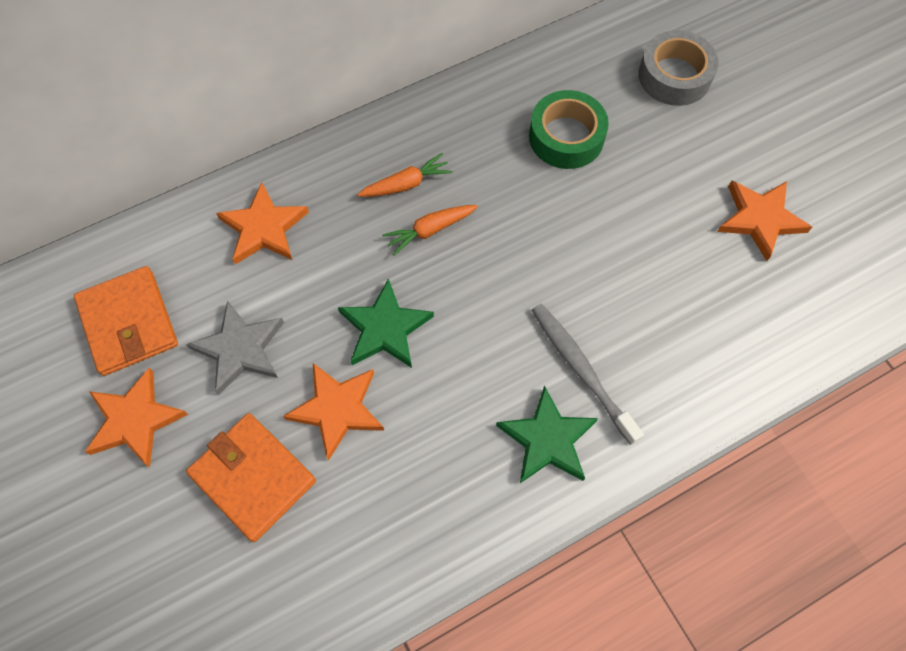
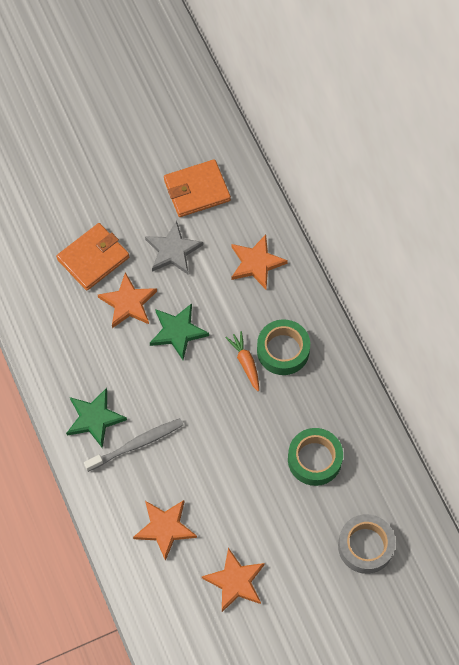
camera: 95 degrees right, 0 degrees up
orange star [85,368,188,467] -> orange star moved to [133,500,197,561]
orange carrot [357,153,453,197] -> green tape [257,319,310,375]

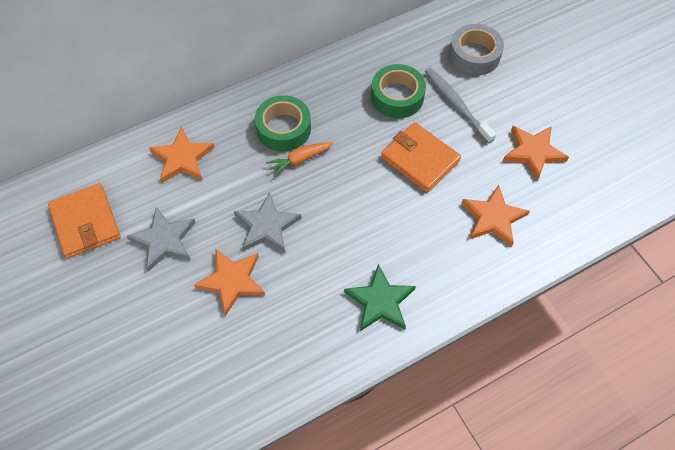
camera: 95 degrees left, 5 degrees down
orange wallet [56,223,129,291] -> orange wallet moved to [381,122,461,193]
grey toothbrush [84,418,183,472] -> grey toothbrush moved to [425,68,496,144]
green star [150,303,209,360] -> grey star [234,192,302,253]

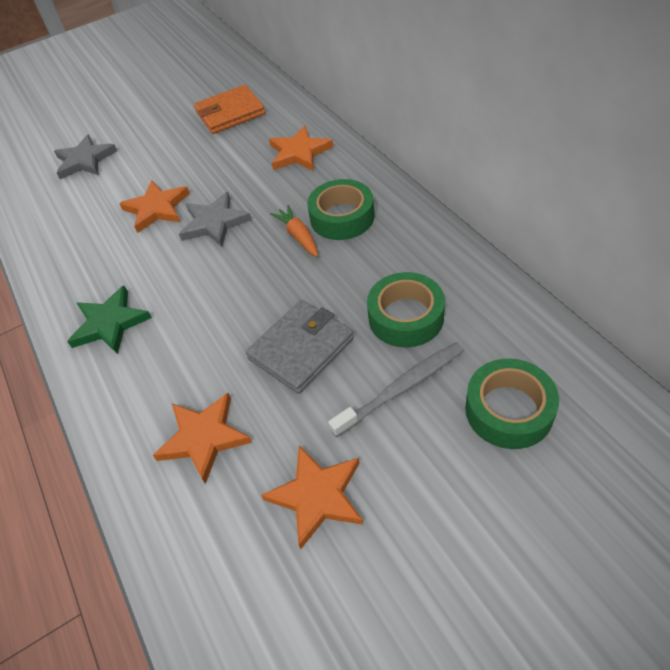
camera: 95 degrees right, 10 degrees down
grey star [127,207,196,271] -> grey star moved to [54,135,117,179]
orange wallet [381,122,461,193] -> grey wallet [246,300,354,394]
grey tape [449,24,504,76] -> green tape [465,359,559,449]

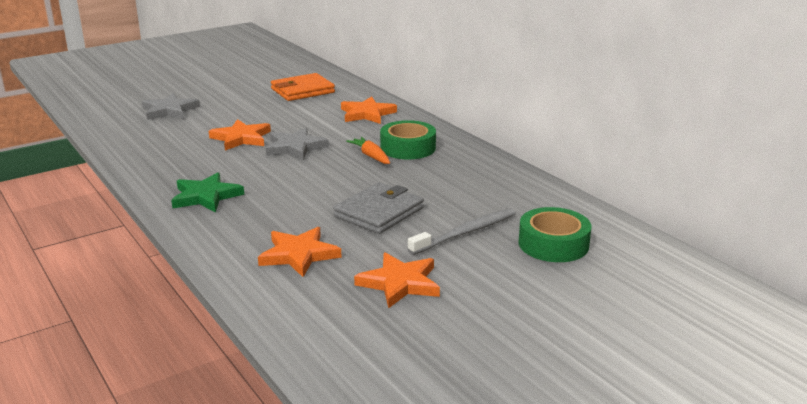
camera: 10 degrees left, 25 degrees down
green tape [367,272,445,348] -> none

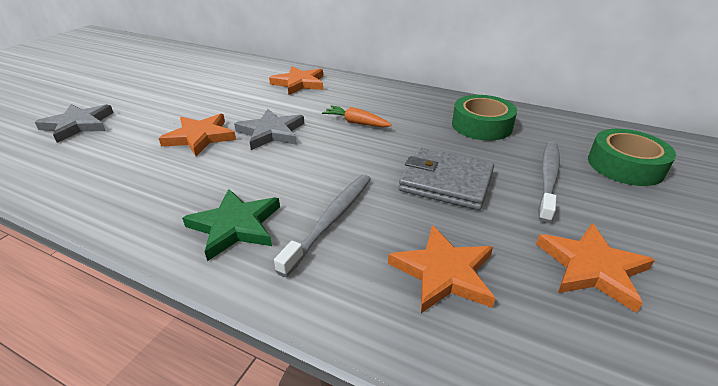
camera: 30 degrees left, 10 degrees up
orange wallet [271,73,335,101] -> none
grey wallet [333,182,424,234] -> grey wallet turned 75 degrees counterclockwise [398,147,494,210]
green tape [380,120,436,160] -> green tape moved to [452,95,517,141]
none -> grey toothbrush [274,174,371,277]

